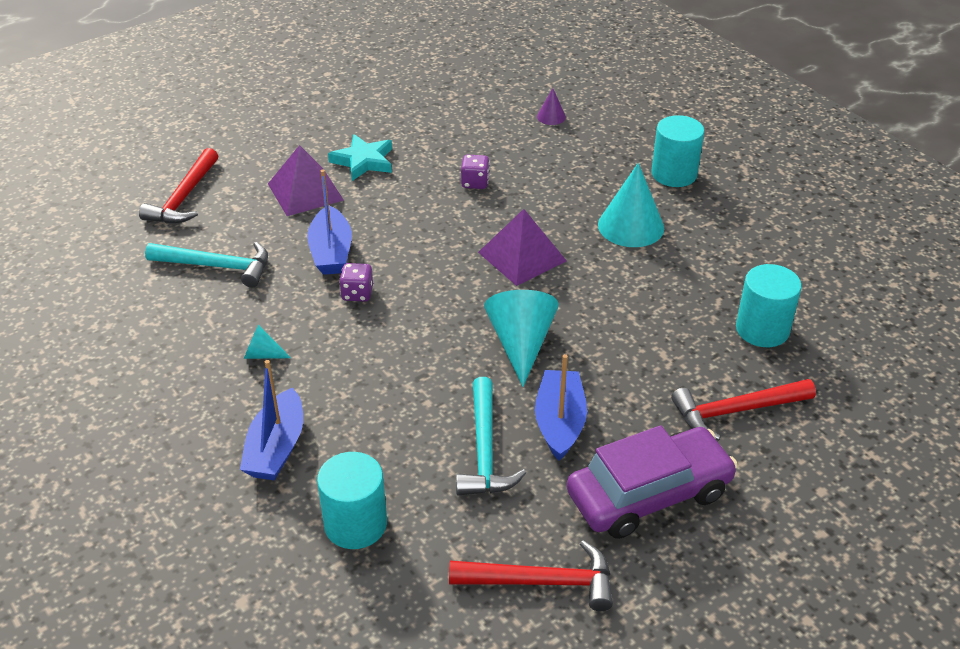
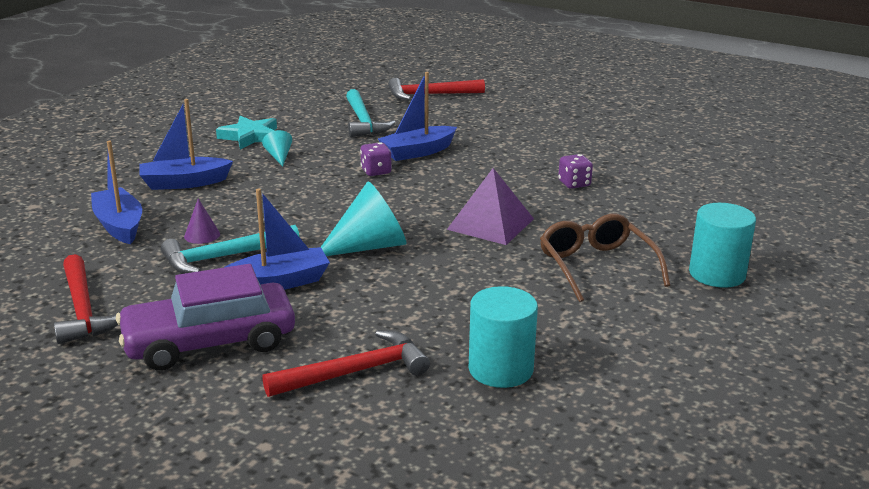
camera: 65 degrees right, 15 degrees down
purple pyramid [268,145,344,216] -> none
turquoise cylinder [317,452,387,549] -> blue boat [91,141,142,244]
turquoise star [328,134,392,181] -> turquoise star moved to [216,116,277,149]
purple cone [537,88,566,125] -> purple cone moved to [184,198,220,244]
purple car [567,425,738,539] -> purple car turned 120 degrees clockwise [116,264,295,371]
turquoise cone [598,163,664,247] -> brown glasses [540,214,670,302]
red hammer [671,379,816,440] -> red hammer turned 105 degrees clockwise [262,330,430,397]

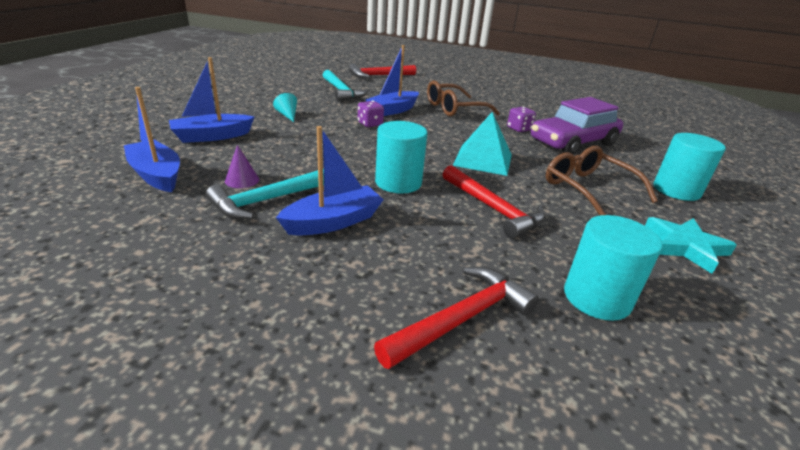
camera: 15 degrees left, 5 degrees up
red hammer [54,254,121,344] -> red hammer moved to [442,165,546,239]
purple car [116,264,295,371] -> purple car moved to [531,97,623,155]
turquoise star [216,116,277,149] -> turquoise star moved to [645,217,737,274]
turquoise cone [321,181,407,256] -> turquoise cylinder [375,121,427,194]
purple pyramid [447,168,534,245] -> turquoise pyramid [453,112,512,176]
none -> brown glasses [427,80,500,116]

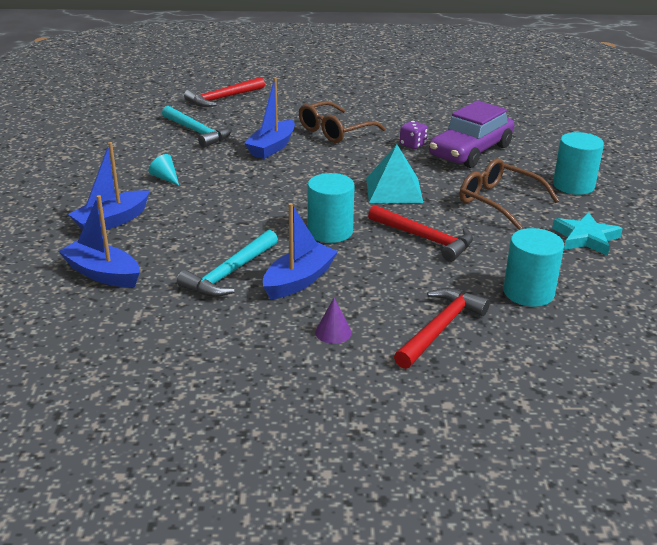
camera: 15 degrees left, 0 degrees up
purple cone [225,145,259,188] -> purple cone moved to [315,298,352,344]
purple dice [358,101,384,127] -> none

